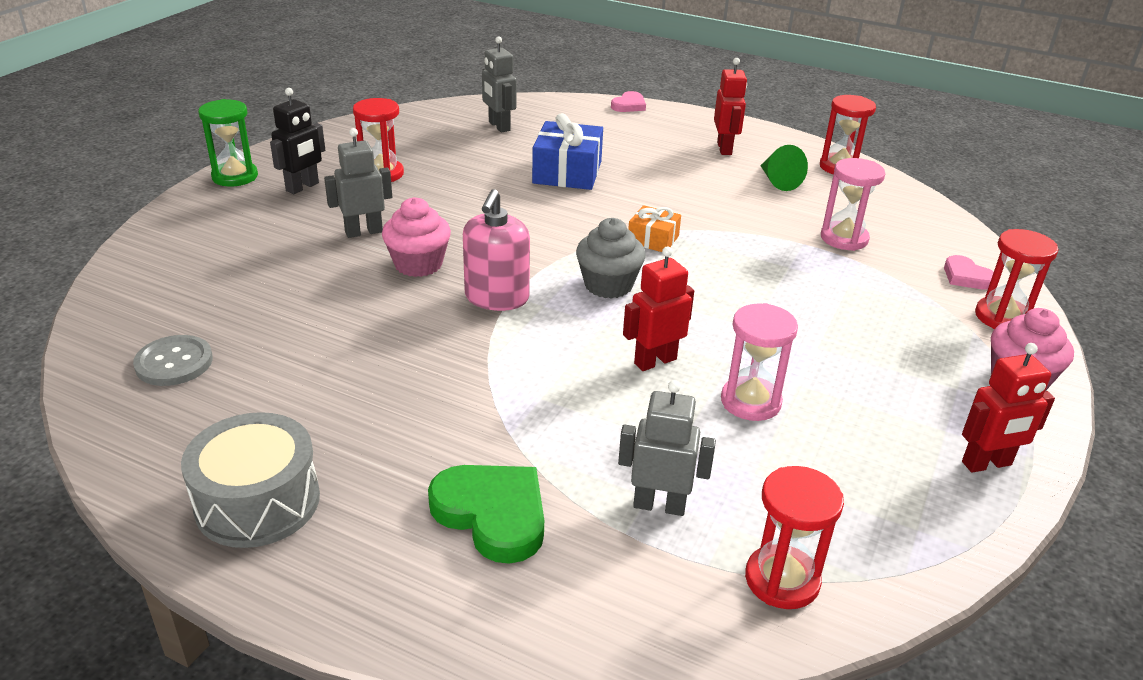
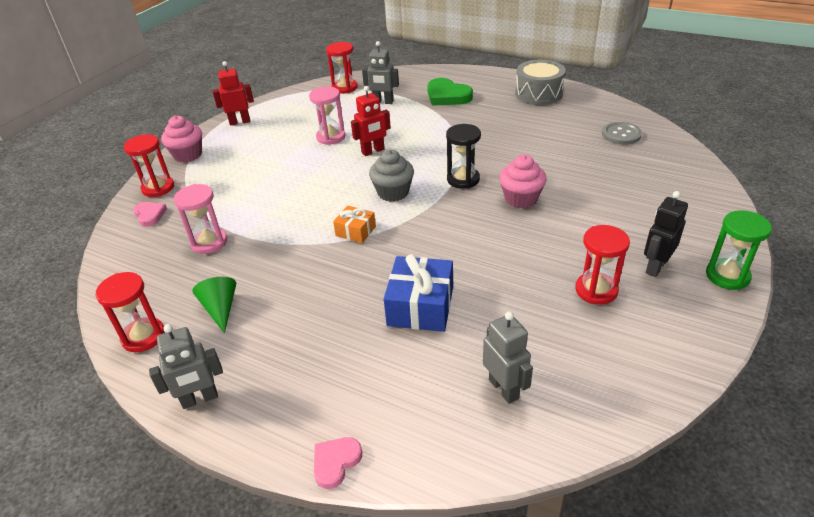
camera: 175 degrees left, 5 degrees up
grey robot [324,128,392,238] -> grey robot moved to [149,324,223,409]
pink soap dispenser [463,189,530,311] -> black hourglass [446,124,481,189]
red robot [714,58,747,155] -> none

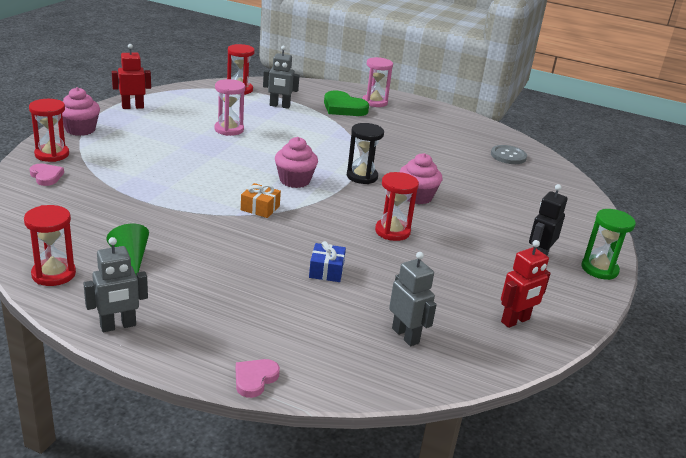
camera: 10 degrees left, 10 degrees down
pink hourglass [174,184,227,254] -> pink hourglass moved to [362,57,393,107]
red robot [351,86,391,156] -> red robot moved to [501,240,551,328]
grey cupcake [369,149,414,202] -> pink cupcake [275,137,318,188]
blue gift [384,254,453,332] -> blue gift [309,241,346,282], size x0.57
grey drum [515,60,566,105] -> none
red hourglass [575,225,630,305] -> red hourglass moved to [375,172,419,241]

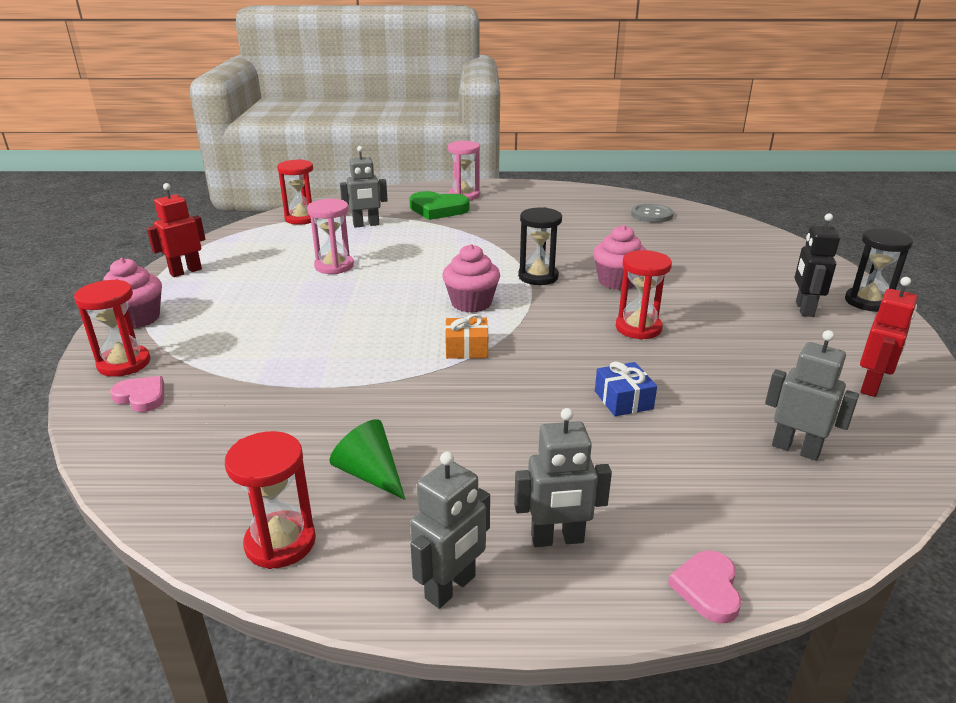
camera: 20 degrees left, 0 degrees up
green hourglass [581,209,636,280] -> black hourglass [845,228,913,312]
none -> grey robot [514,408,612,547]

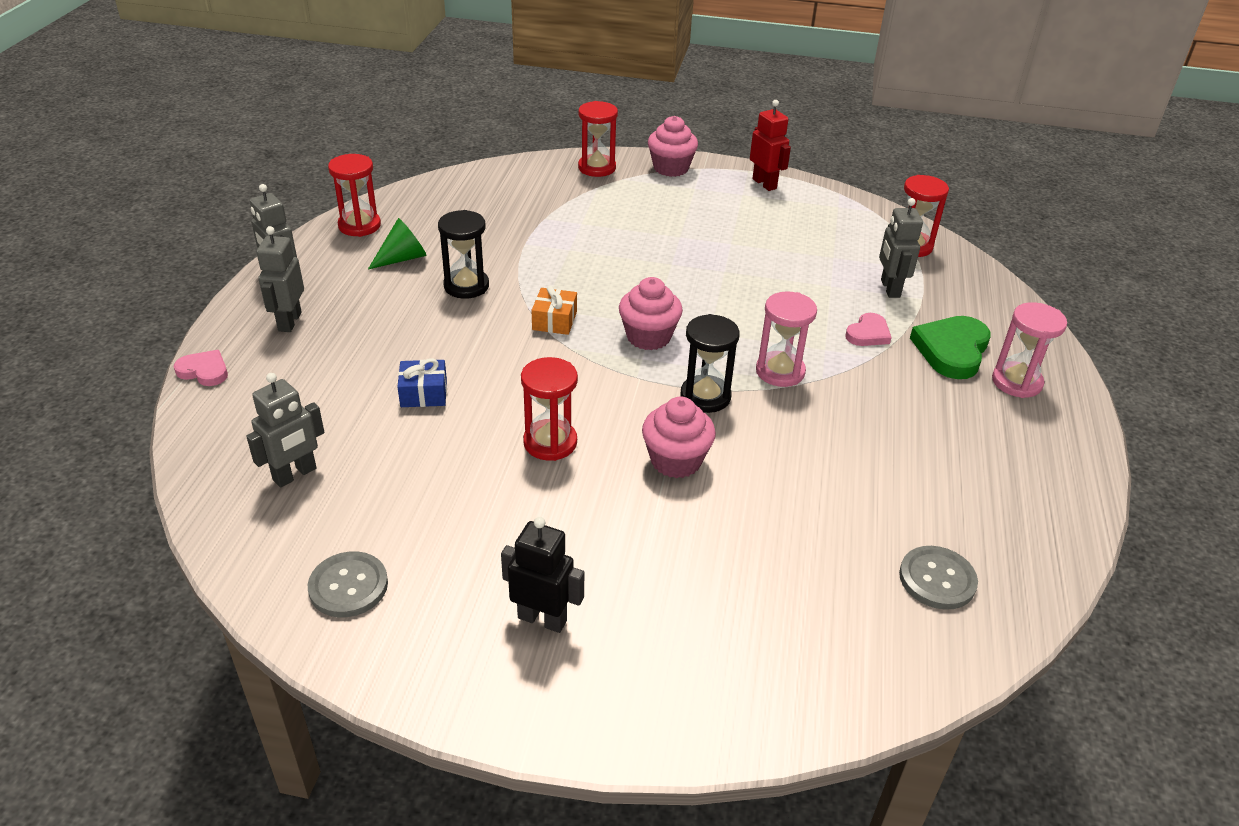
camera: 100 degrees right, 10 degrees up
pink heart [110,376,164,412] -> pink heart moved to [845,313,892,346]
pink hourglass [307,199,354,274] -> pink hourglass moved to [756,292,817,387]
black hourglass [845,228,913,312] -> black hourglass moved to [438,210,489,299]
red robot [860,277,918,397] -> grey button [308,551,388,617]

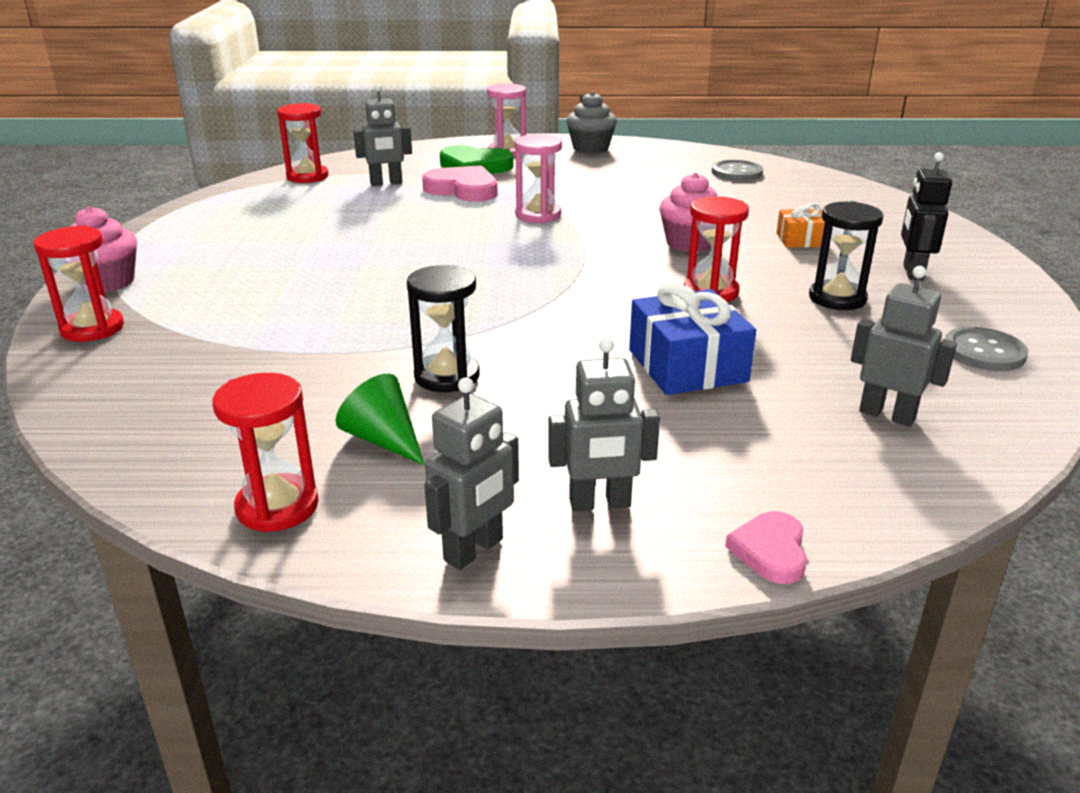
camera: 100 degrees left, 10 degrees down
blue gift [397,359,447,407] -> blue gift [629,282,756,395], size x1.74
orange gift [531,285,577,335] -> orange gift moved to [776,203,825,247]
pink cupcake [619,277,683,350] -> none
black hourglass [680,314,740,413] -> black hourglass moved to [809,201,884,310]
red robot [750,100,791,191] -> none
pink heart [845,313,892,346] -> pink heart [422,165,498,202], size x1.73
none -> grey cupcake [566,92,617,154]

